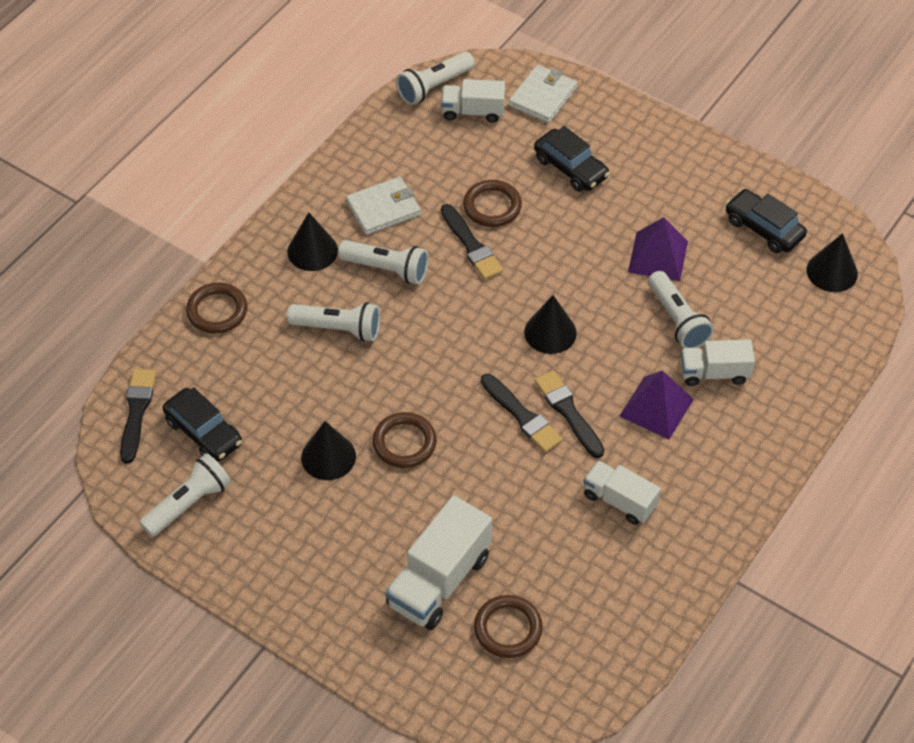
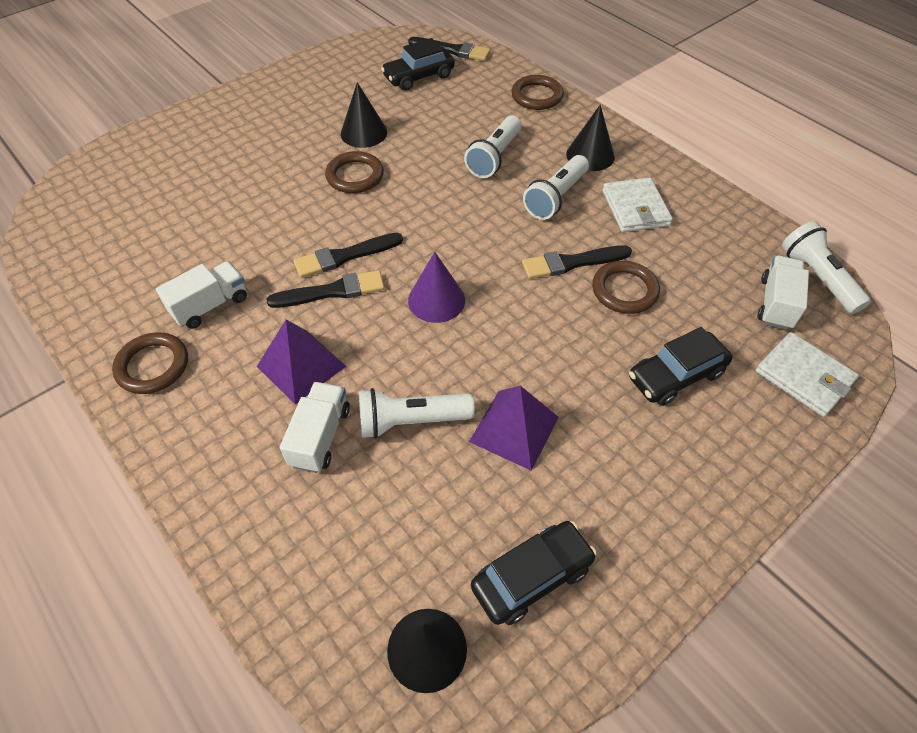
camera: 105 degrees right, 0 degrees up
white flashlight [139,453,231,537] -> none
white truck [385,495,492,630] -> none
brown ring [474,595,543,658] -> brown ring moved to [112,332,188,394]
black cone [524,295,577,354] -> purple cone [408,252,465,323]

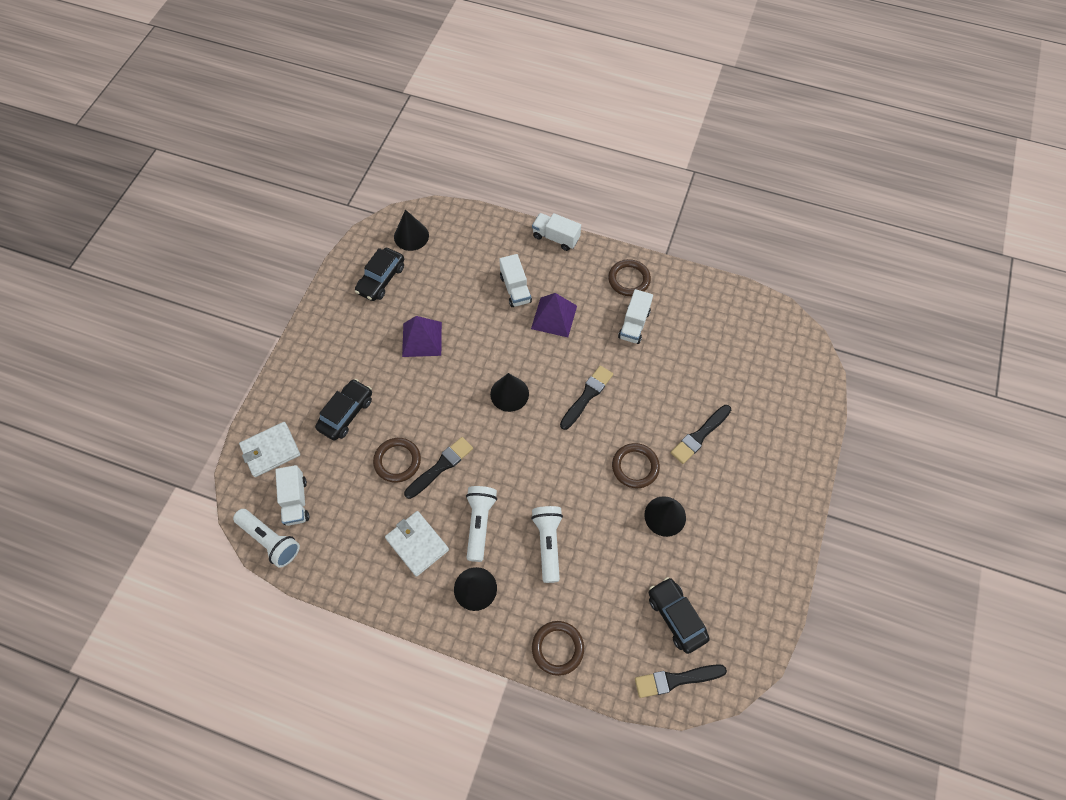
camera: 150 degrees right, 10 degrees up
black brush [266,270,385,308] -> black brush moved to [670,405,731,464]
white flashlight [359,388,475,439] -> none
black car [381,38,455,91] -> black car turned 60 degrees counterclockwise [649,577,710,654]
purple cone [408,252,465,323] -> black cone [490,373,529,412]
white wallet [756,332,859,417] -> white wallet turned 45 degrees counterclockwise [239,422,300,477]
none -> white truck [532,213,581,251]

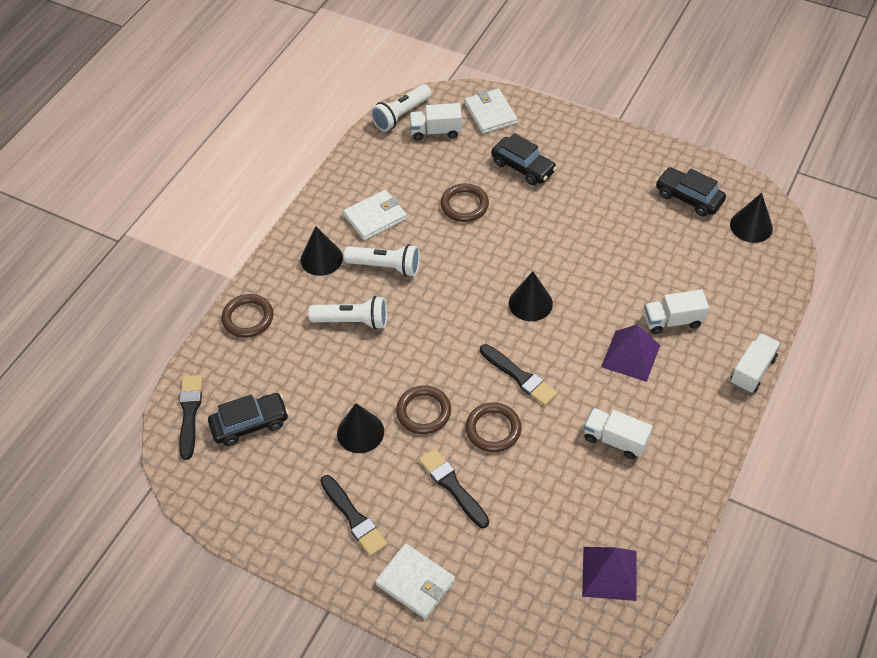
camera: 100 degrees right, 10 degrees down
purple pyramid [402,316,442,357] -> purple pyramid moved to [582,547,637,601]
black brush [404,437,473,499] -> black brush moved to [320,475,388,556]
brown ring [608,259,651,296] -> brown ring moved to [466,402,522,452]
none -> white wallet [375,543,455,619]

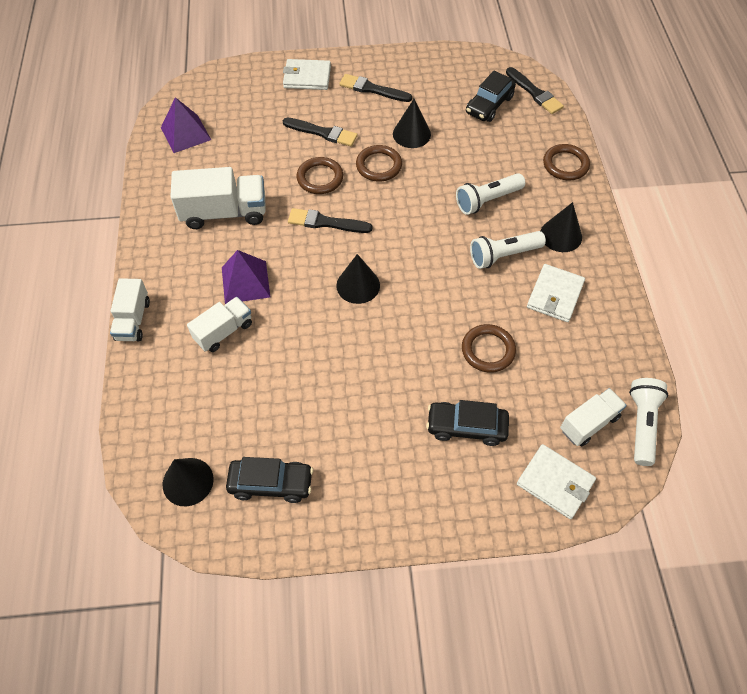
camera: 145 degrees right, 5 degrees up
white truck [584,408,653,459] -> white truck [170,167,266,229], size x1.61

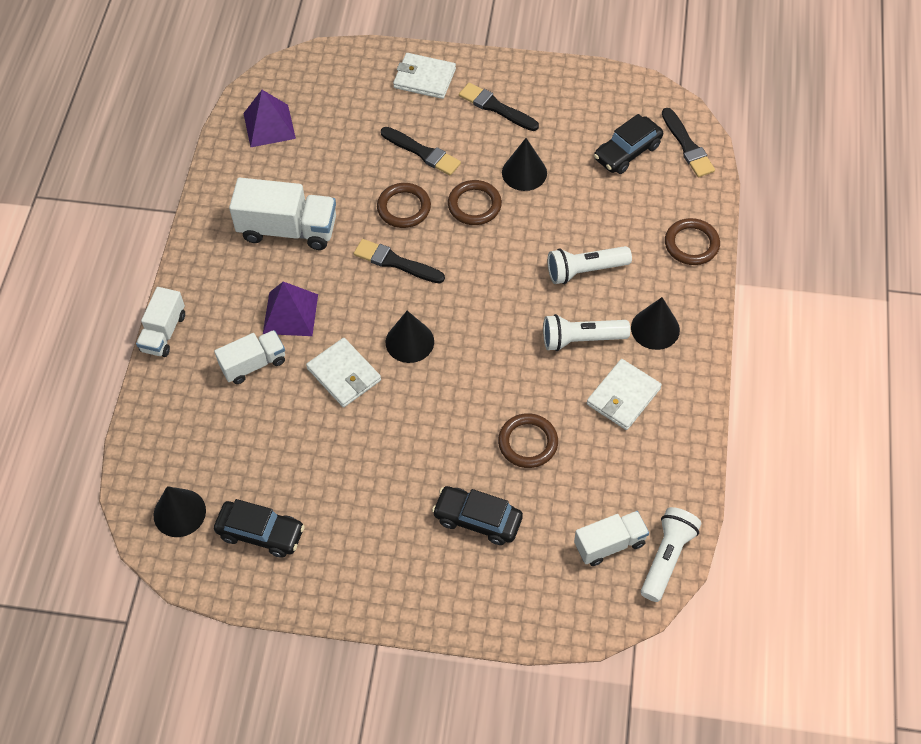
camera: 15 degrees right, 0 degrees up
white wallet [517,444,596,519] -> white wallet moved to [306,338,381,407]

